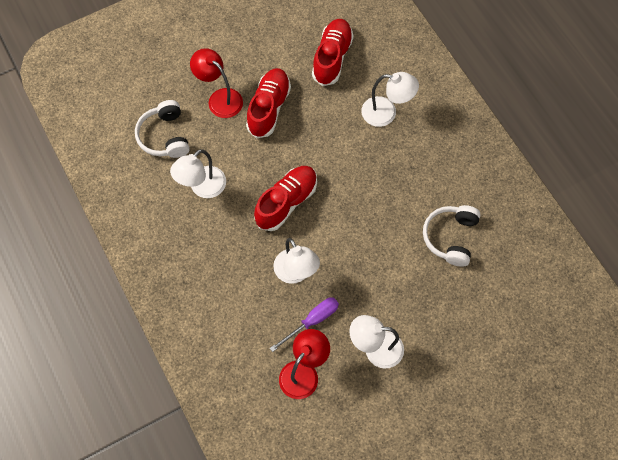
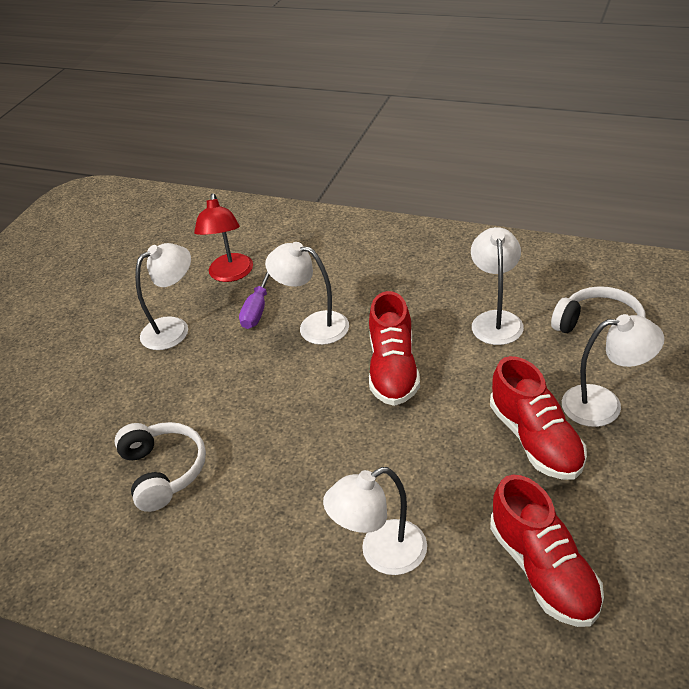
camera: 145 degrees right, 25 degrees down
red lamp [190,48,243,118] -> white lamp [562,314,664,427]

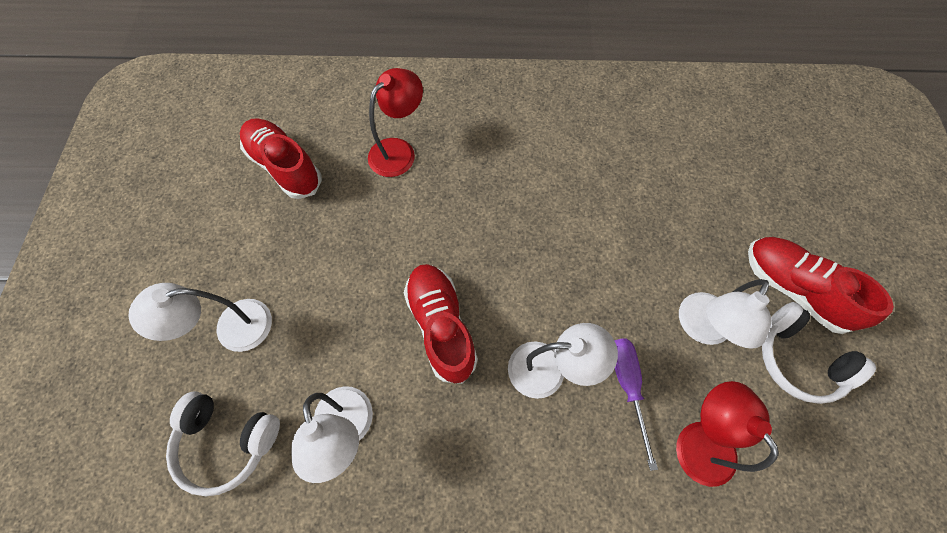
camera: 155 degrees right, 25 degrees up
white headphones [114,422,206,512] -> white headphones moved to [762,302,876,404]
white lamp [323,467,427,575] -> red lamp [368,68,423,177]
red shoe [490,356,587,480] -> red shoe moved to [748,237,894,334]

